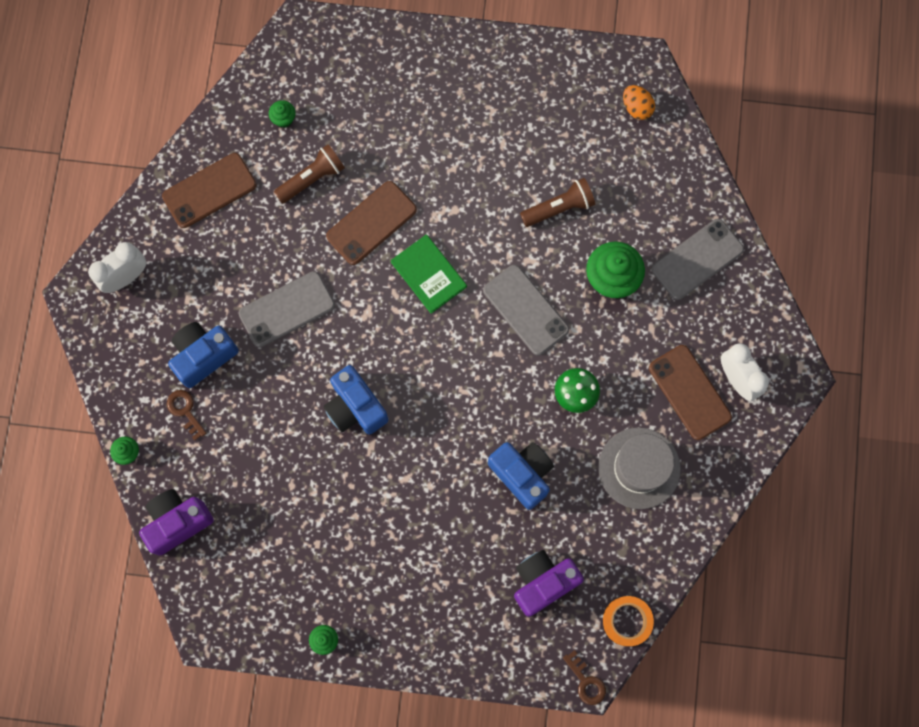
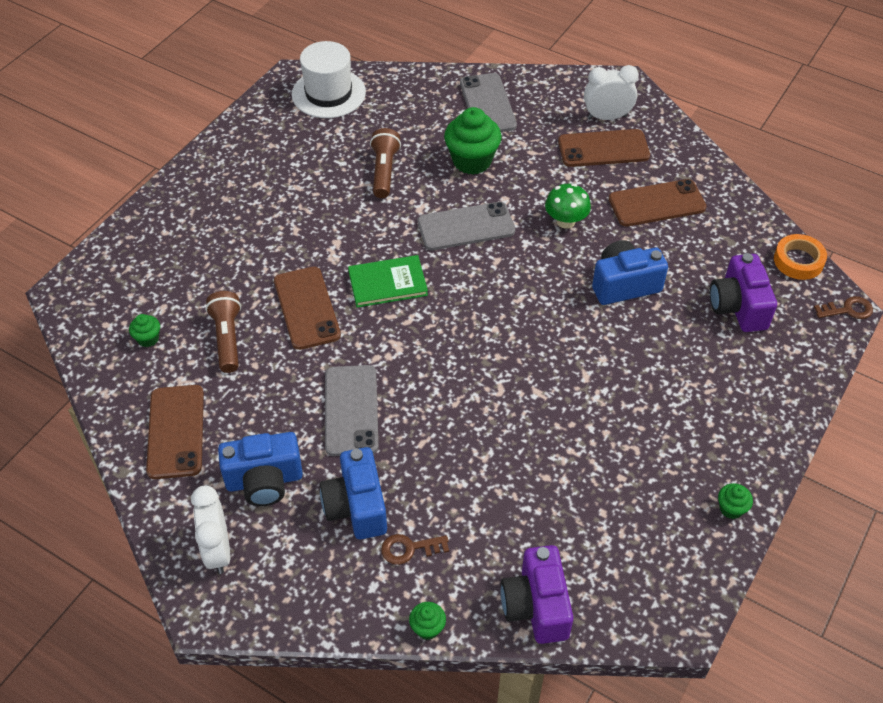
camera: 65 degrees left, 25 degrees down
blue camera [323,365,389,435] -> blue camera moved to [218,432,303,506]
grey hat [598,427,681,509] -> brown phone [609,179,707,227]
orange egg [623,85,655,120] -> white hat [292,41,366,118]

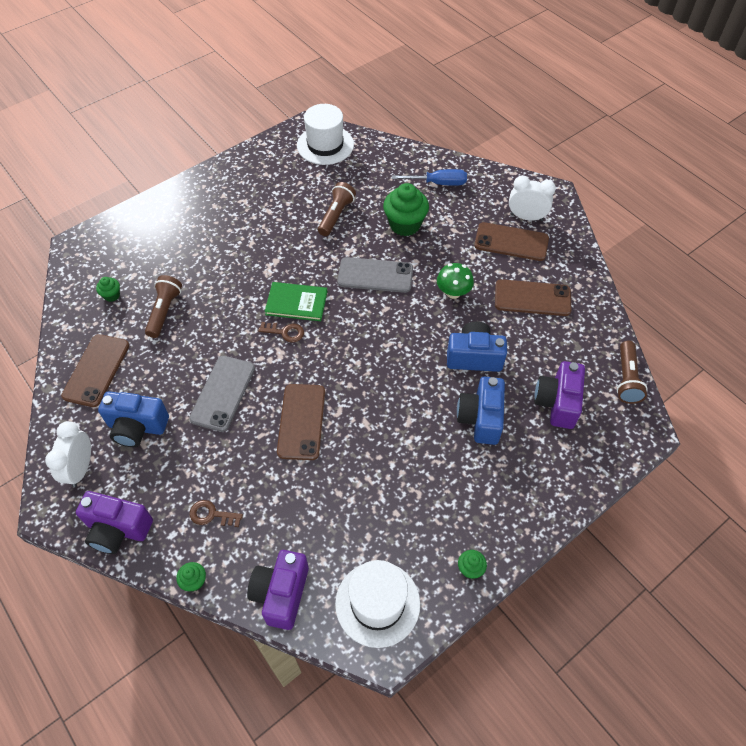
camera: 20 degrees right, 5 degrees up
brown phone [274,266,341,350] -> brown phone moved to [277,384,325,460]
blue camera [320,447,387,539] -> blue camera moved to [457,377,505,445]
grey phone [460,73,517,132] -> blue screwdriver [392,169,467,186]
orange tape [774,234,827,280] -> brown flashlight [617,341,648,404]
brown key [814,296,873,319] -> brown key moved to [258,322,304,342]
none -> purple camera [76,491,153,554]
none -> white hat [335,560,420,648]

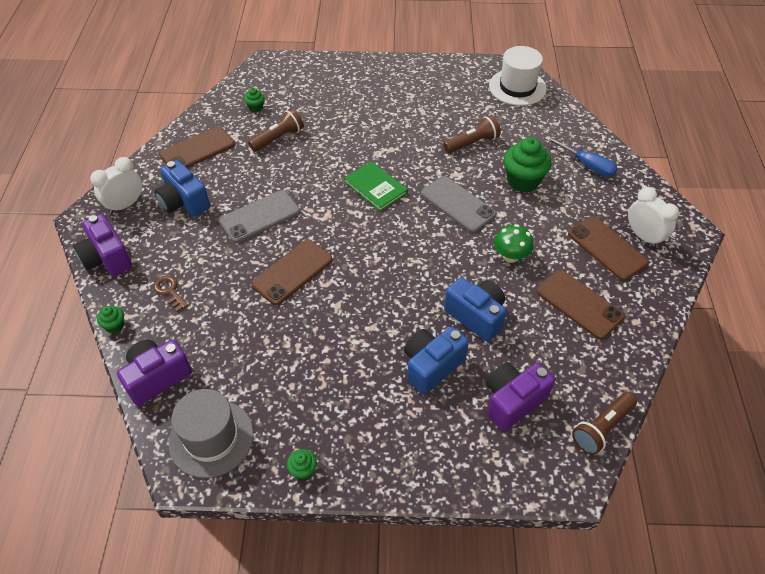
camera: 40 degrees right, 5 degrees down
brown key [258,322,304,342] -> none
white hat [335,560,420,648] -> grey hat [169,389,254,478]

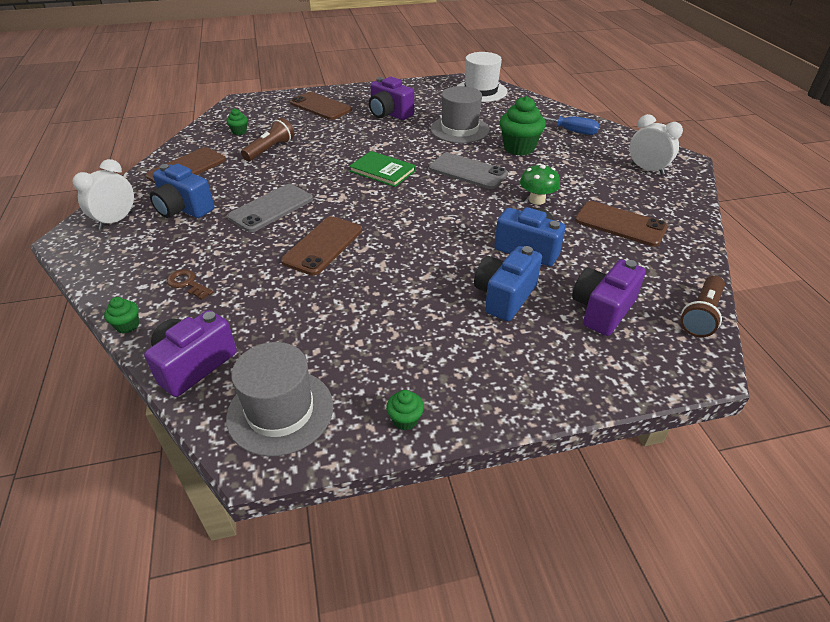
camera: 15 degrees left, 10 degrees down
purple camera [73,214,132,276] -> purple camera moved to [369,77,414,120]
brown flashlight [443,115,501,153] -> grey hat [431,86,490,143]
brown phone [568,216,649,281] -> brown phone moved to [290,92,352,120]

